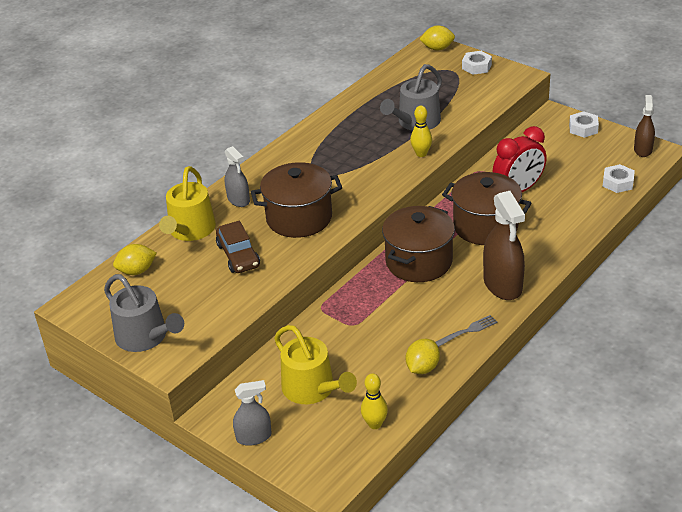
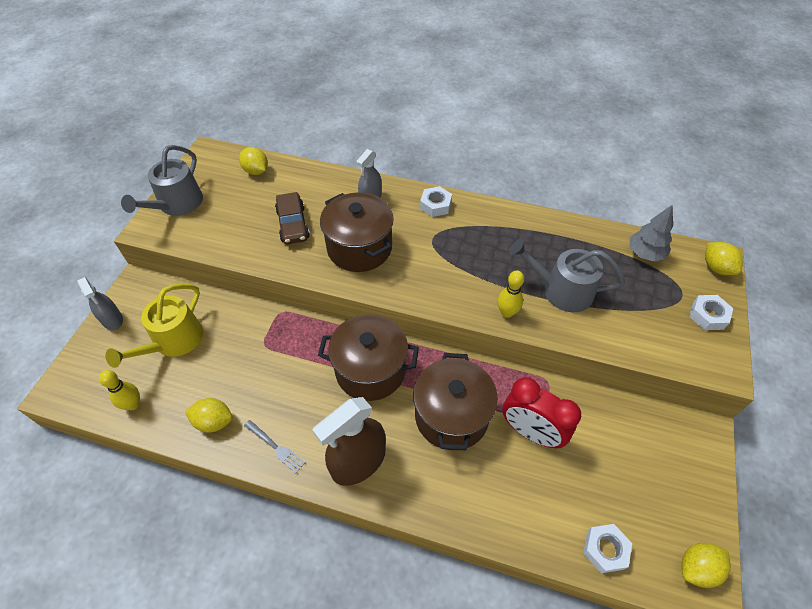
camera: 65 degrees right, 15 degrees up
yellow watering can [159,166,216,241] -> none
brown car [216,220,260,273] -> brown car turned 60 degrees counterclockwise [275,192,310,244]
white nut [569,111,599,138] -> white nut moved to [420,186,452,217]
brown spray bottle [634,95,655,157] -> yellow lemon [682,543,731,588]
none -> grey tree [629,204,673,262]

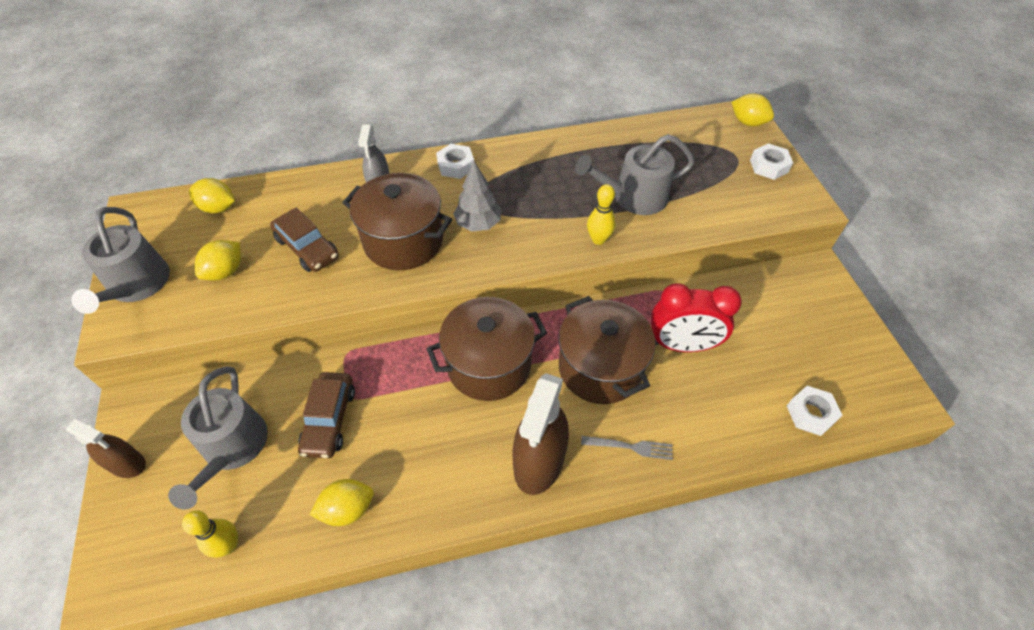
camera: 30 degrees left, 0 degrees up
grey spray bottle [77,277,123,330] -> brown spray bottle [66,419,146,478]
yellow watering can [105,284,203,368] -> grey watering can [168,367,268,510]
grey fork [244,420,305,473] -> grey fork moved to [581,436,673,460]
grey tree [629,204,673,262] -> grey tree moved to [453,161,501,231]
yellow lemon [682,543,731,588] -> yellow lemon moved to [195,240,241,281]
none -> brown car [298,372,355,458]

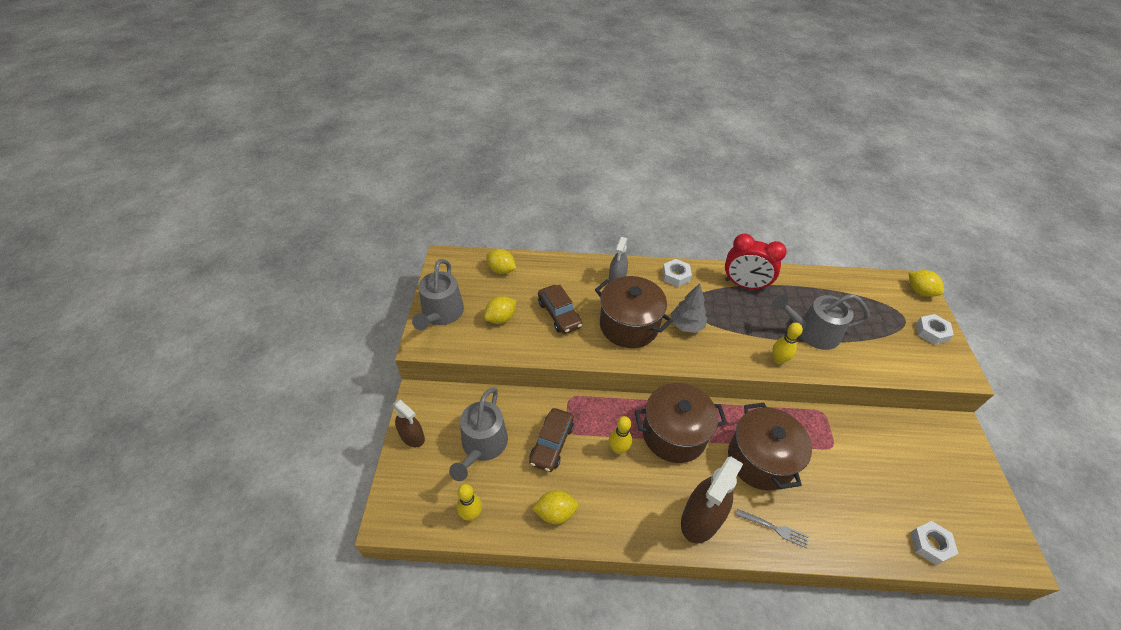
camera: 15 degrees right, 5 degrees down
red clock [651,283,742,352] -> red clock moved to [725,233,787,291]
none -> yellow bowling pin [609,416,632,454]

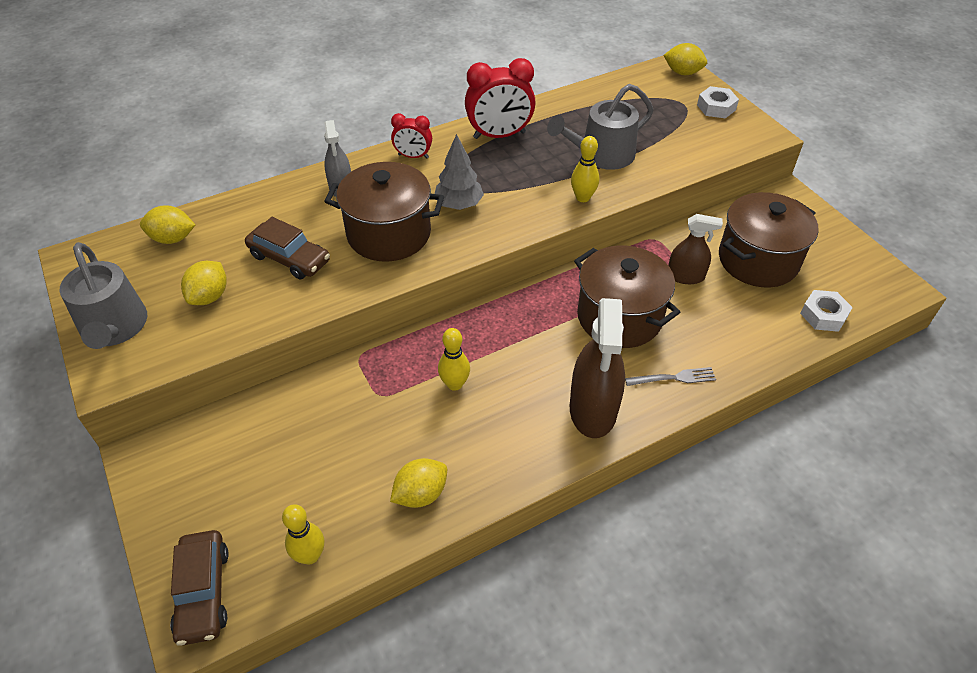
camera: 30 degrees left, 0 degrees up
brown spray bottle [393,400,425,447] -> brown spray bottle moved to [668,214,723,284]
grey watering can [449,387,508,481] -> none
brown car [529,408,574,472] -> brown car moved to [170,530,229,646]
brown pot [635,383,727,463] -> brown pot moved to [719,192,819,288]
white nut [662,259,692,287] -> red clock [391,113,432,158]

